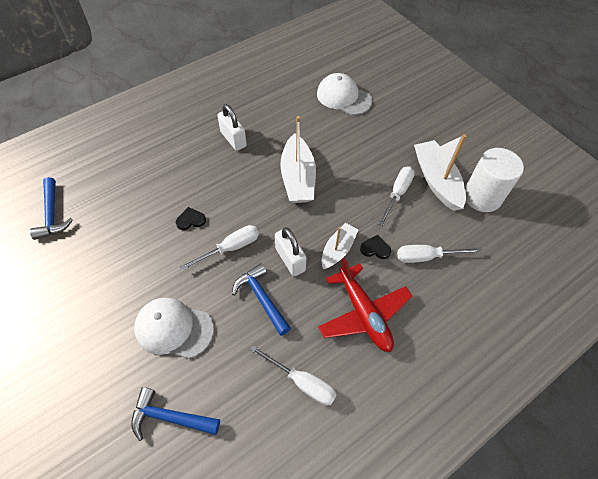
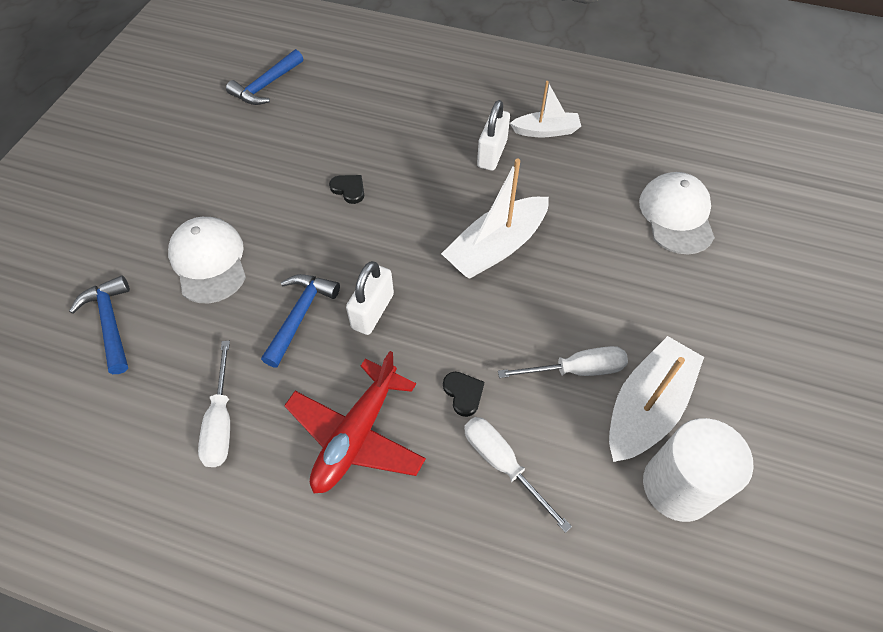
camera: 55 degrees right, 0 degrees up
white screwdriver [180,225,259,271] -> none
white boat [322,223,359,269] -> white boat moved to [510,81,581,137]

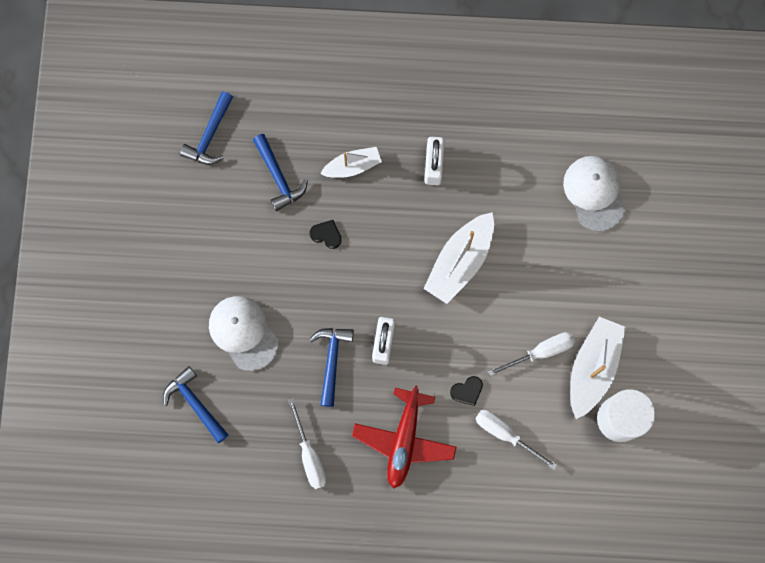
camera: 15 degrees left, 20 degrees up
black heart [443,372,484,417] -> black heart turned 105 degrees clockwise [450,376,483,406]
white boat [510,81,581,137] -> white boat moved to [320,147,382,178]
none -> blue hammer [253,134,308,211]

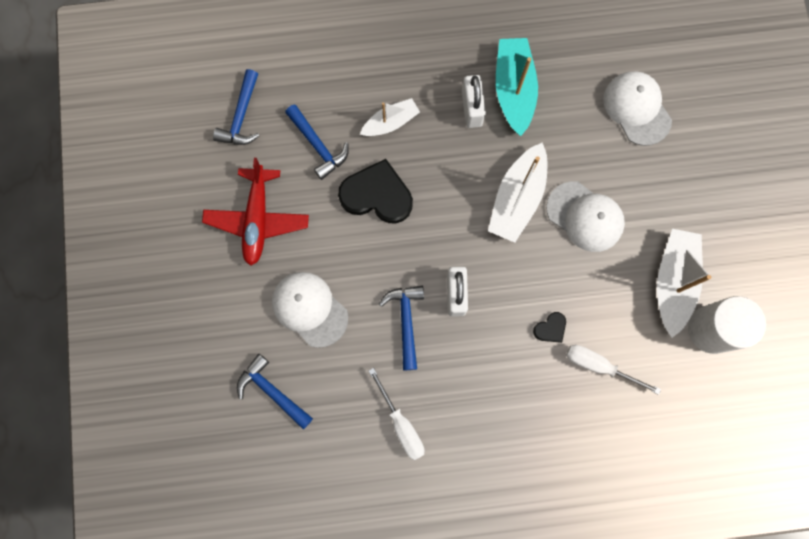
camera: 10 degrees left, 0 degrees up
black heart [309,220,342,249] -> black heart [338,159,413,223], size x2.18
red plane [352,385,456,489] -> red plane moved to [202,158,309,266]
white screwdriver [488,332,575,376] -> none
none -> turquoise boat [496,38,538,136]
none -> white cap [546,181,625,252]

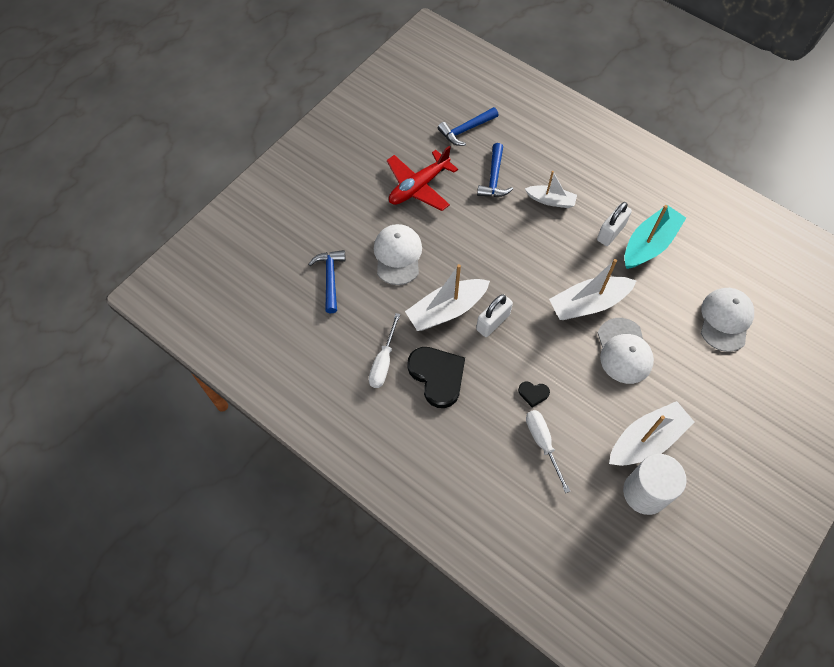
camera: 45 degrees right, 15 degrees down
black heart [338,159,413,223] -> black heart moved to [407,347,465,408]
blue hammer [379,286,424,370] -> white boat [405,264,490,331]

